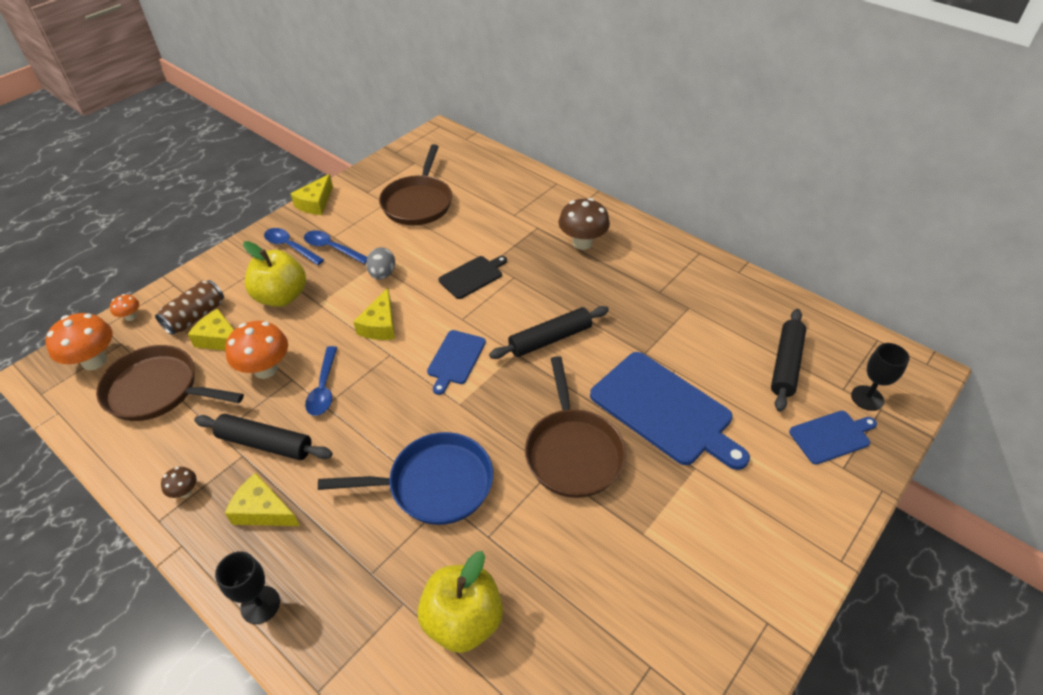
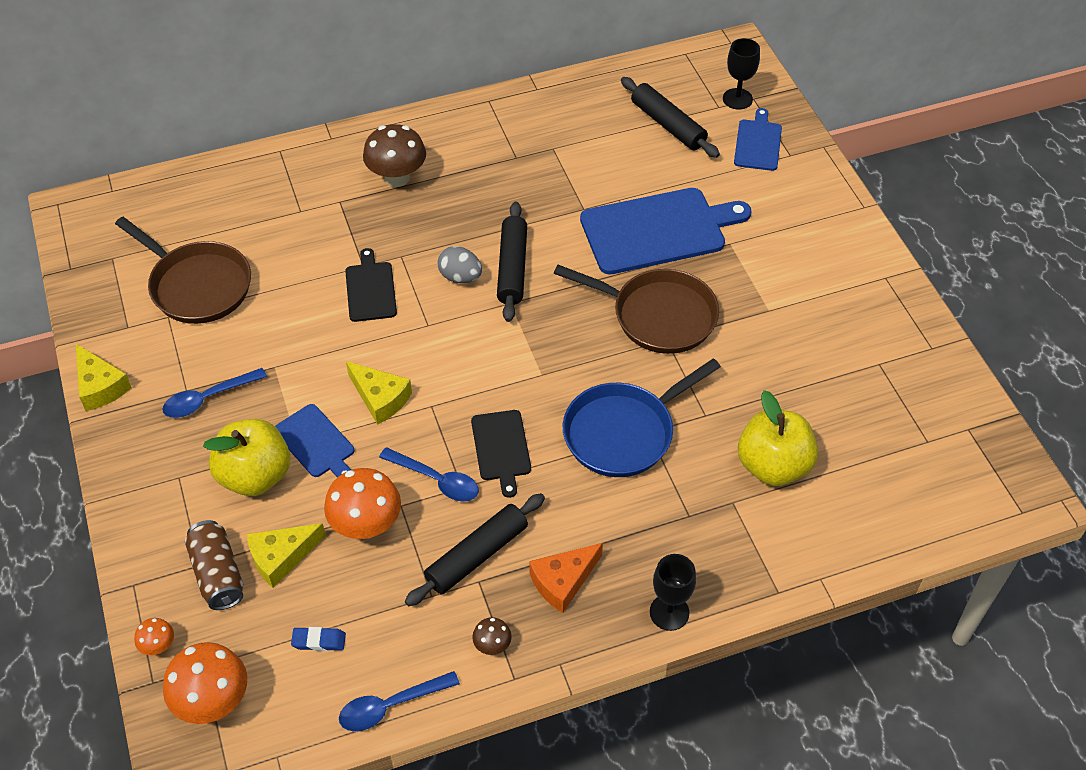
camera: 60 degrees left, 5 degrees up
brown pan [96,345,244,421] -> blue eraser [291,627,346,651]
yellow cheese [225,473,300,526] -> orange cheese [529,543,603,613]
blue spoon [264,228,324,265] -> blue spoon moved to [339,671,460,731]
blue pan [318,432,493,525] -> blue pan turned 150 degrees counterclockwise [563,359,721,477]
grey egg [366,247,395,280] -> grey egg moved to [437,246,482,283]
blue cutting board [427,330,486,395] -> blue cutting board moved to [275,404,354,477]
none -> black cutting board [471,410,531,498]

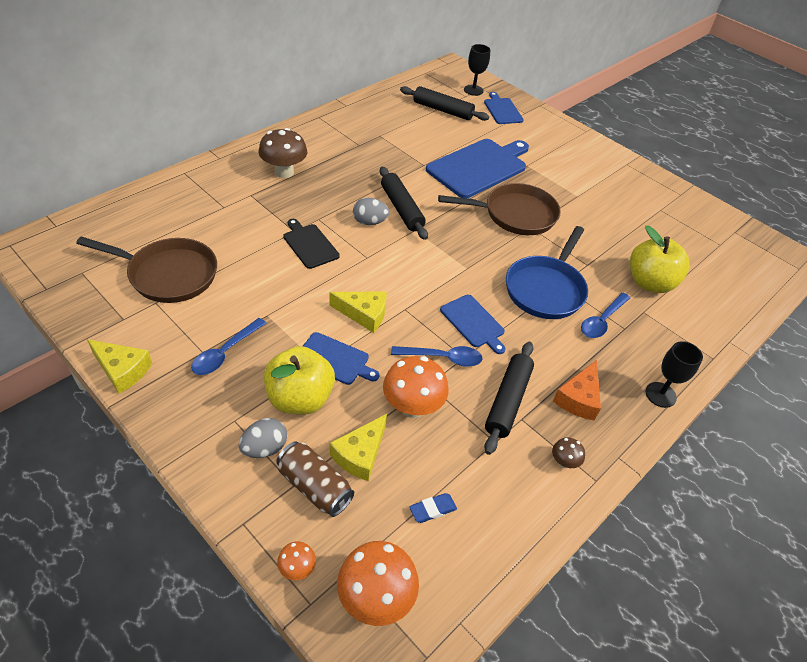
camera: 30 degrees left, 5 degrees down
blue spoon [339,671,460,731] -> blue spoon moved to [581,293,630,338]
black cutting board [471,410,531,498] -> blue cutting board [440,295,506,354]
none -> grey egg [239,418,287,458]

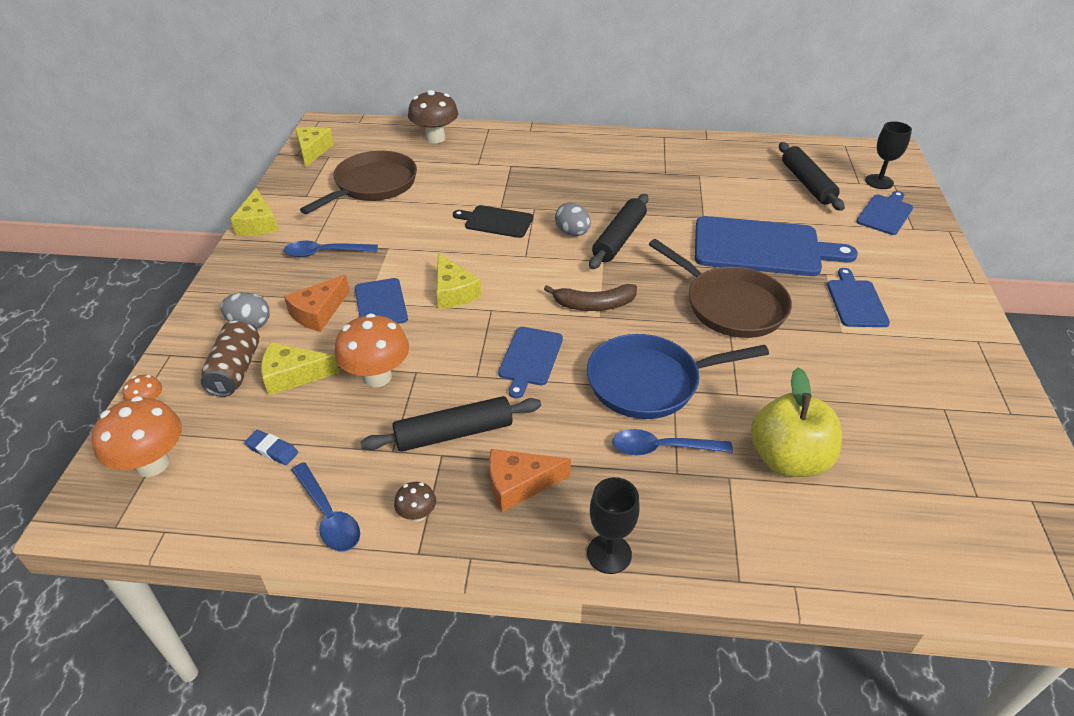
camera: 55 degrees right, 5 degrees down
brown pan [76,236,217,303] -> brown pan turned 120 degrees counterclockwise [300,151,417,214]
brown mushroom [259,128,307,178] -> brown mushroom moved to [408,90,458,143]
yellow apple [264,346,335,415] -> orange cheese [284,275,350,332]
black cutting board [283,219,340,269] -> black cutting board turned 90 degrees counterclockwise [453,205,533,238]
blue spoon [391,346,483,367] -> blue spoon moved to [291,463,360,551]
none -> yellow cheese [295,127,334,167]
none -> brown banana [544,284,637,311]
none -> blue cutting board [827,268,890,327]

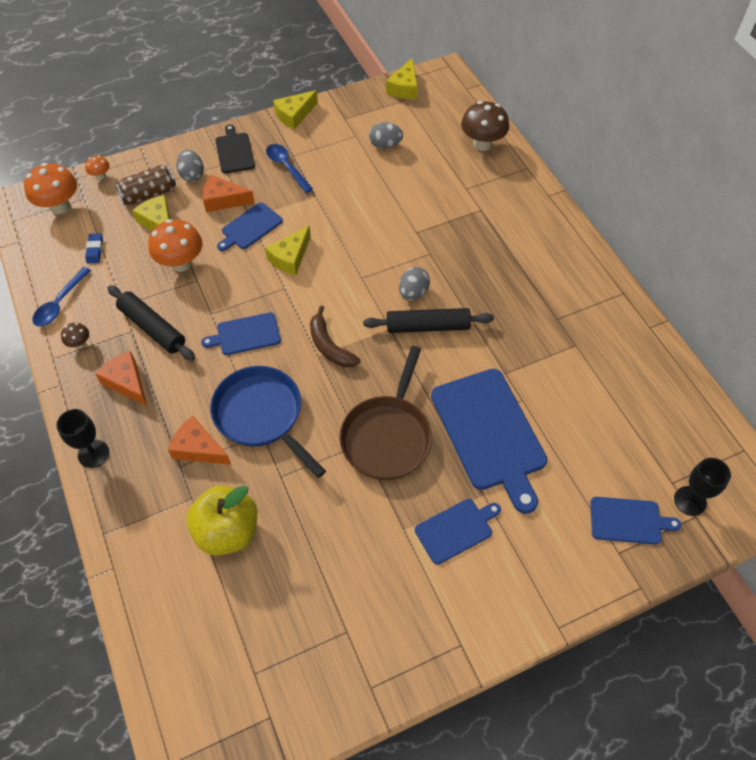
camera: 60 degrees right, 15 degrees up
yellow cheese [295,127,334,167] -> yellow cheese turned 135 degrees clockwise [386,58,418,99]
brown pan [300,151,417,214] -> grey egg [369,122,403,149]
black cutting board [453,205,533,238] -> black cutting board moved to [215,125,255,173]
blue spoon [612,429,733,455] -> orange cheese [168,416,231,465]
black rolling pin [779,142,845,211] -> none

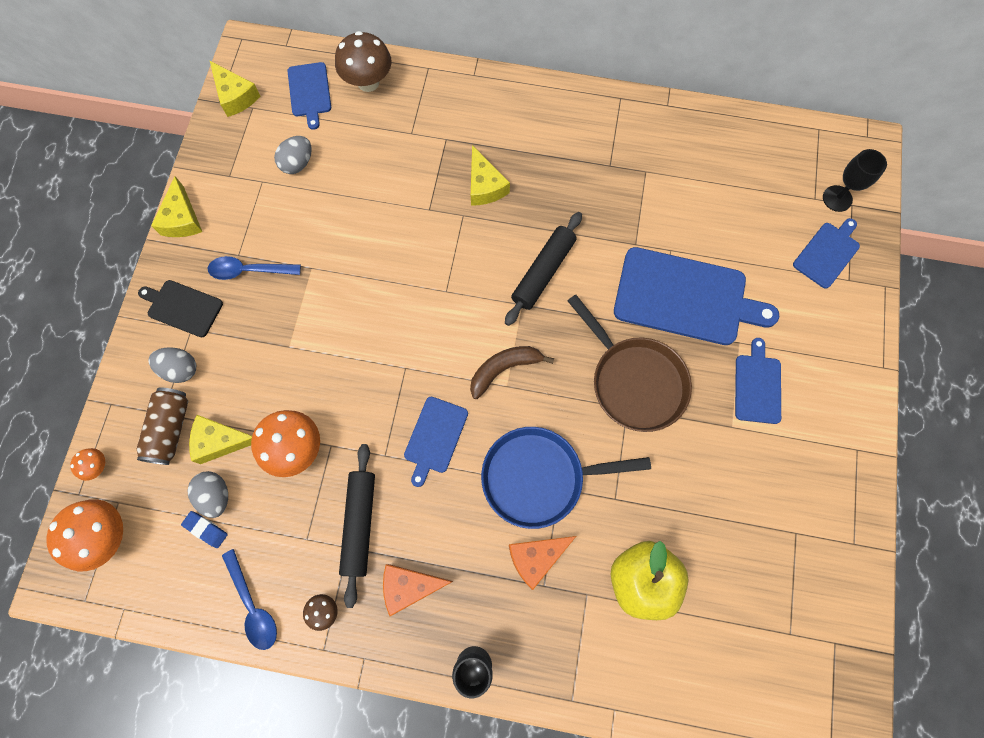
camera: 55 degrees left, 15 degrees up
black rolling pin [108,285,195,361] -> black rolling pin turned 75 degrees counterclockwise [339,444,375,608]
orange cheese [203,175,255,212] -> none
blue cutting board [217,203,283,251] -> blue cutting board moved to [288,62,331,130]
yellow cheese [265,225,311,275] -> yellow cheese moved to [471,145,510,206]
brown banana [310,305,361,367] -> brown banana turned 150 degrees clockwise [470,346,554,399]
grey egg [399,267,430,301] -> grey egg moved to [187,471,228,518]

